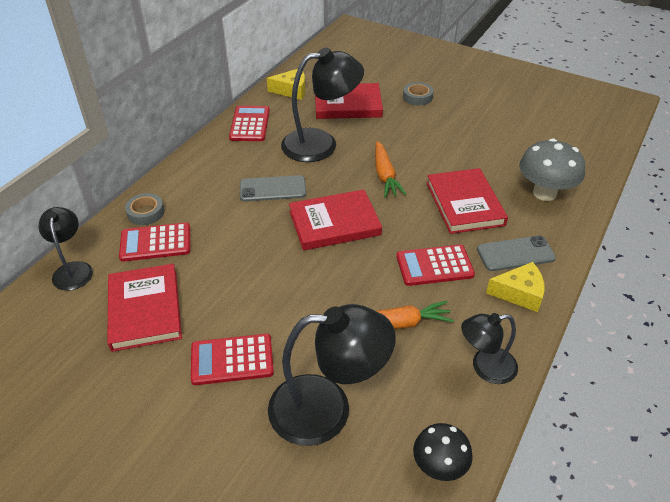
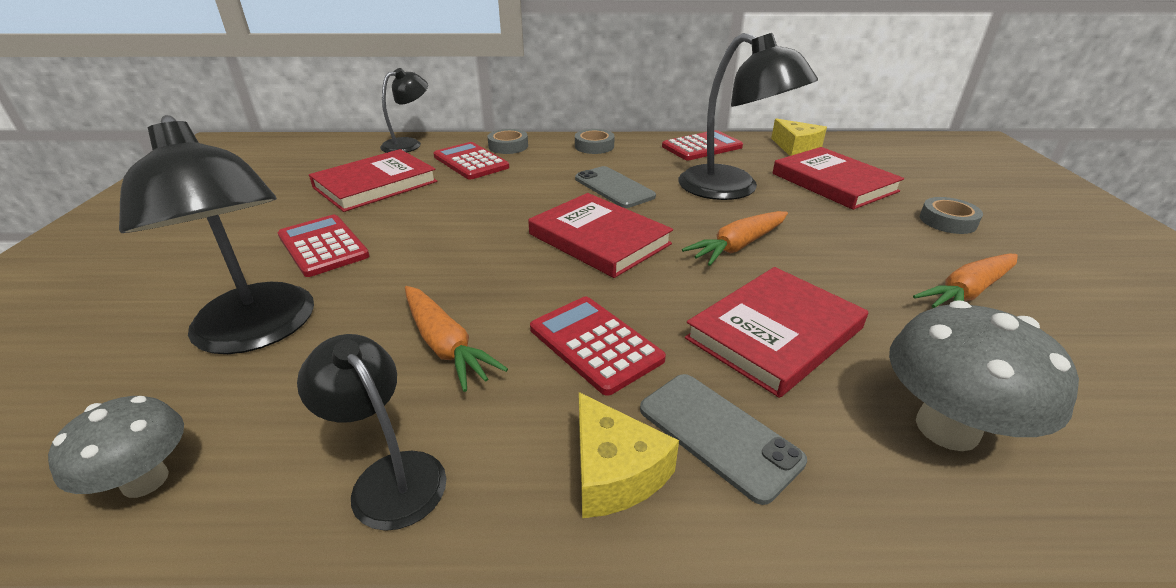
camera: 60 degrees right, 10 degrees down
black mushroom [413,423,473,481] -> grey mushroom [48,396,184,498]
none -> grey tape [575,129,615,154]
none -> orange carrot [913,254,1018,308]

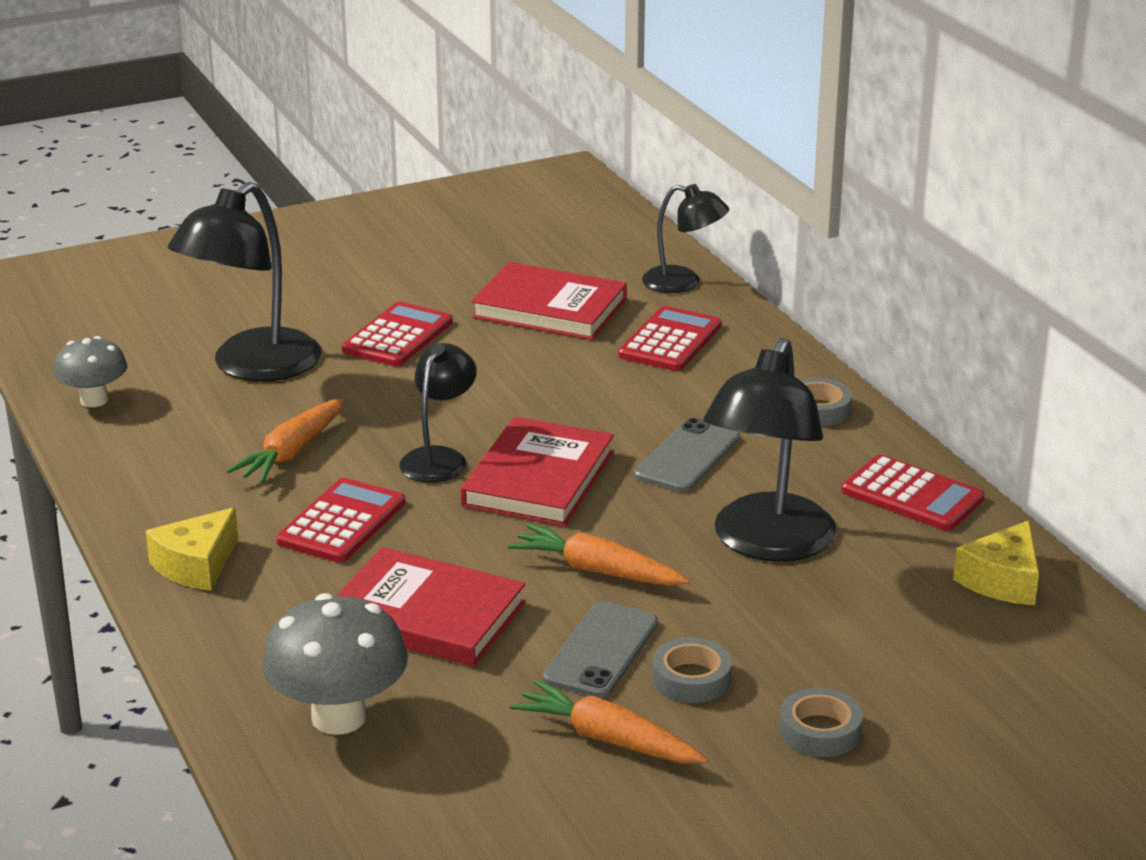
camera: 65 degrees right, 5 degrees down
black lamp [297,334,446,531] -> black lamp moved to [399,343,477,483]
grey tape [487,129,528,154] -> grey tape moved to [652,637,732,703]
grey phone [640,374,807,505] -> grey phone moved to [543,601,658,698]
red book [773,147,904,210] -> none

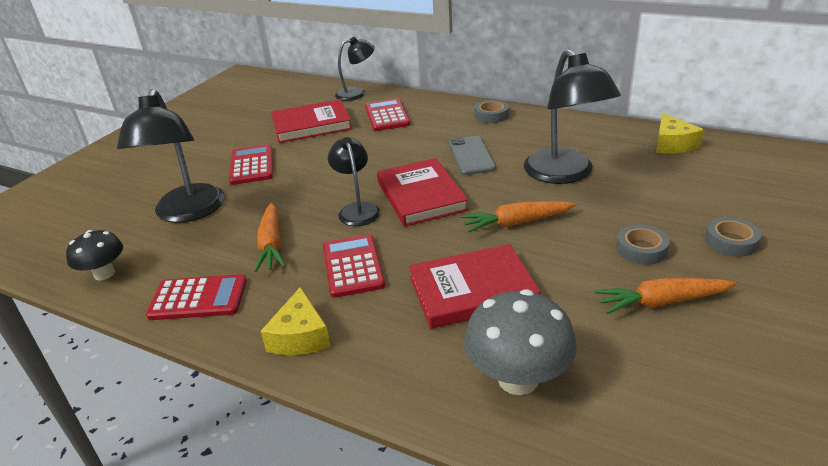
camera: 35 degrees left, 5 degrees up
grey mushroom [53,336,127,407] -> black mushroom [66,230,123,280]
grey phone [543,601,658,698] -> none
red calculator [841,455,984,531] -> red calculator moved to [146,274,247,320]

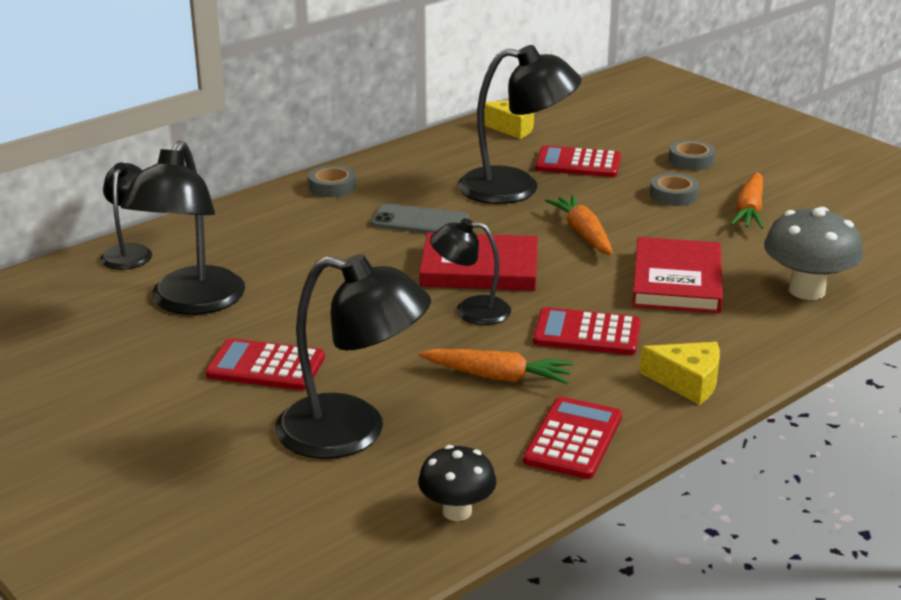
camera: 70 degrees left, 5 degrees down
red book [271,99,352,143] -> black lamp [121,140,245,315]
red calculator [365,98,411,131] -> red calculator moved to [535,145,621,177]
orange carrot [461,201,576,233] -> orange carrot turned 150 degrees clockwise [545,195,613,255]

